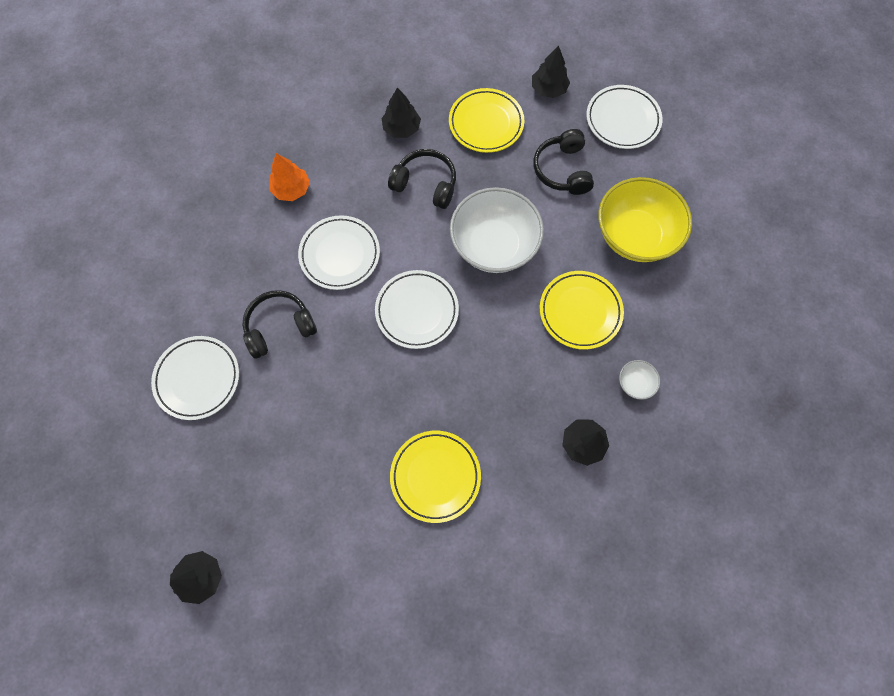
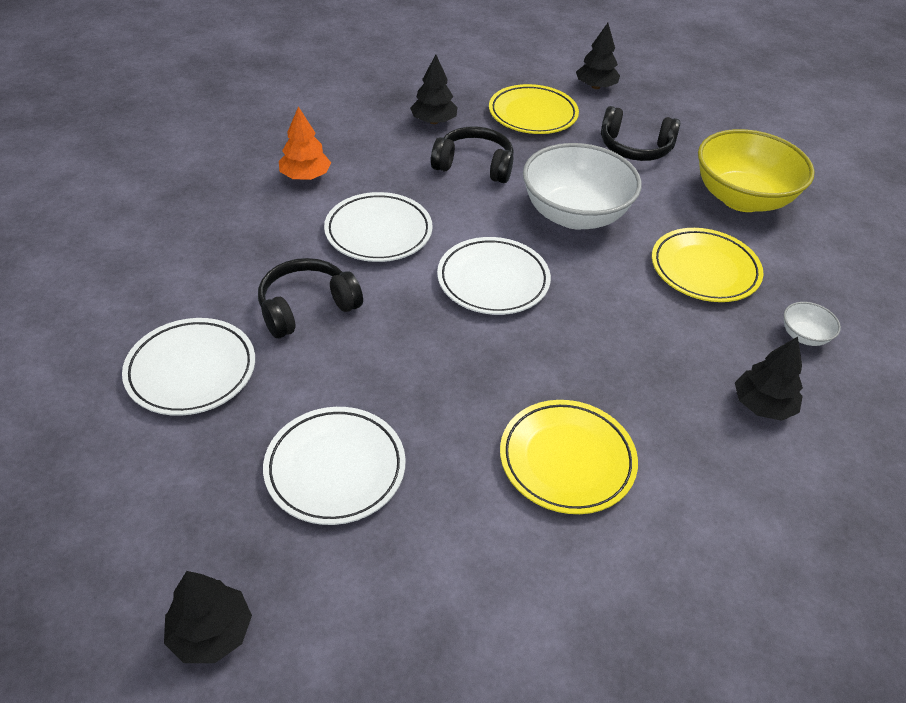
camera: 10 degrees left, 25 degrees down
black headphones [533,129,594,195] -> black headphones turned 60 degrees counterclockwise [601,106,680,161]
white plate [586,85,662,149] -> white plate moved to [263,407,406,525]

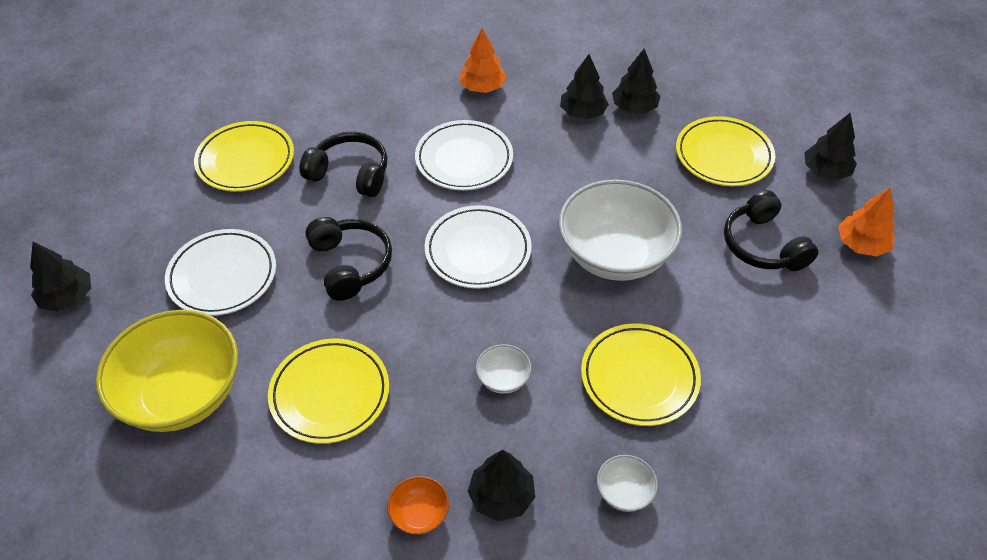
camera: 55 degrees right, 5 degrees up
white plate [122,318,255,416] -> yellow plate [194,121,294,192]
black headphones [431,126,514,183] -> black headphones moved to [305,217,392,301]
yellow bowl [698,129,815,212] -> yellow bowl moved to [96,310,238,432]
none -> orange bowl [387,476,449,535]
none -> white bowl [476,344,531,394]
none -> black tree [560,54,609,119]
none -> orange tree [838,187,895,257]

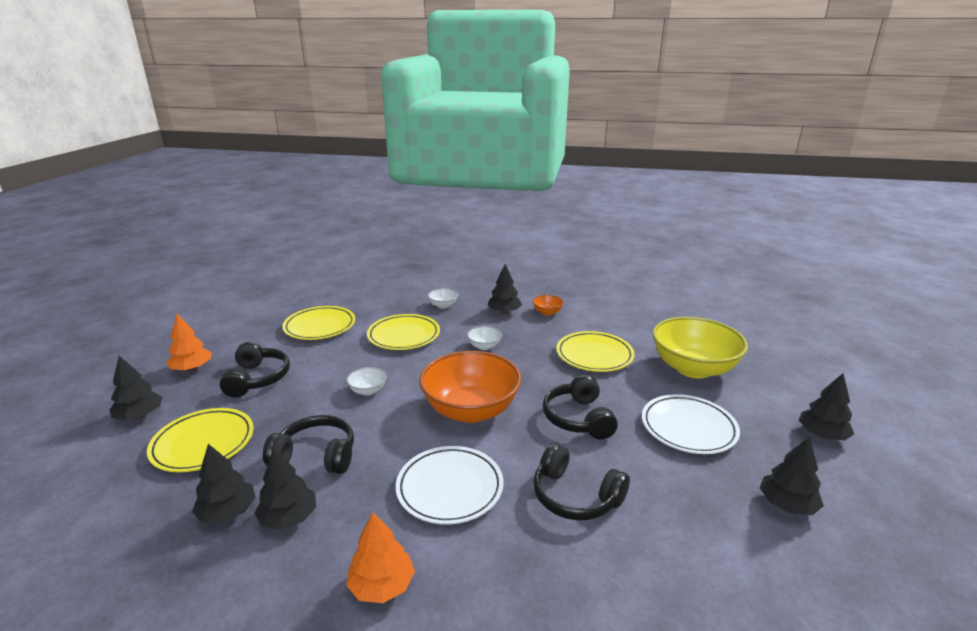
camera: 165 degrees left, 25 degrees down
yellow plate [194,121,294,192] -> yellow plate moved to [282,306,355,340]
white plate [425,205,532,289] -> orange bowl [419,351,521,423]
white bowl [559,179,682,281] -> white bowl [346,367,387,395], size x0.42
none -> black headphones [263,415,354,474]
none -> black tree [760,437,824,515]

